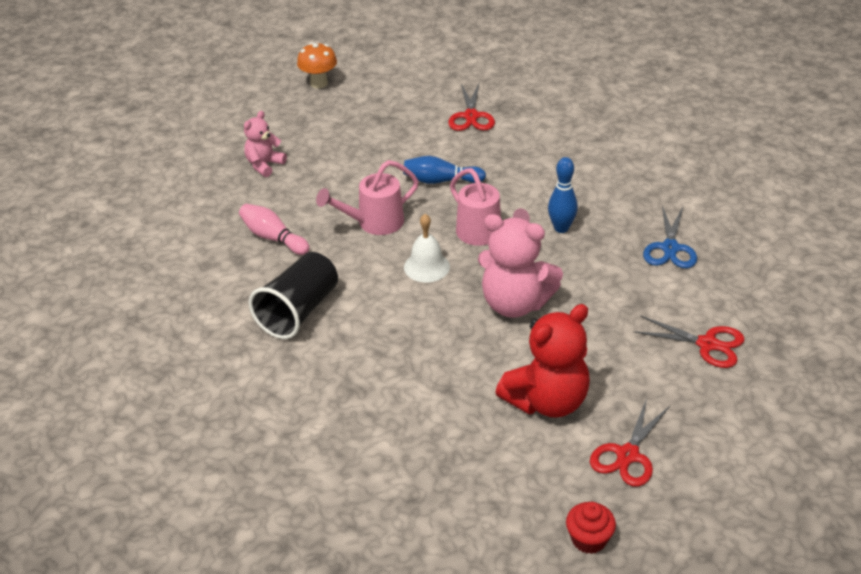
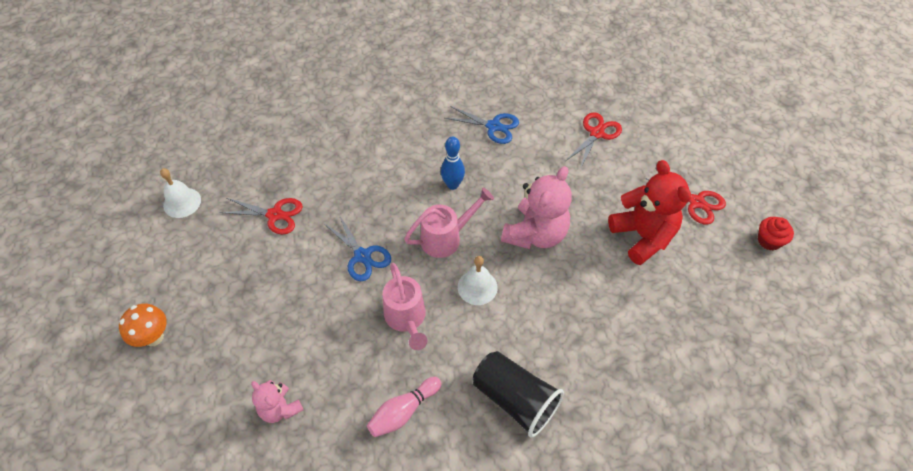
camera: 80 degrees left, 15 degrees up
blue bowling pin [403,156,486,184] -> blue scissors [323,213,391,281]
none -> white bell [160,168,201,218]

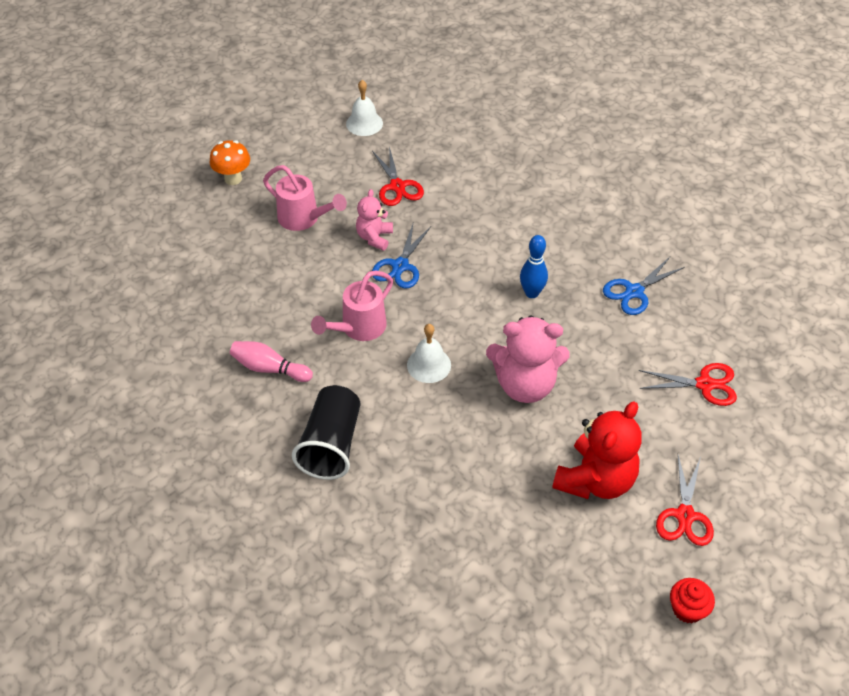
camera: 60 degrees right, 5 degrees down
pink teddy bear [251,380,303,423] -> pink teddy bear moved to [356,189,393,251]
pink watering can [404,188,494,258] -> pink watering can moved to [263,165,347,231]
blue scissors [445,106,519,144] -> blue scissors turned 60 degrees clockwise [603,257,685,315]

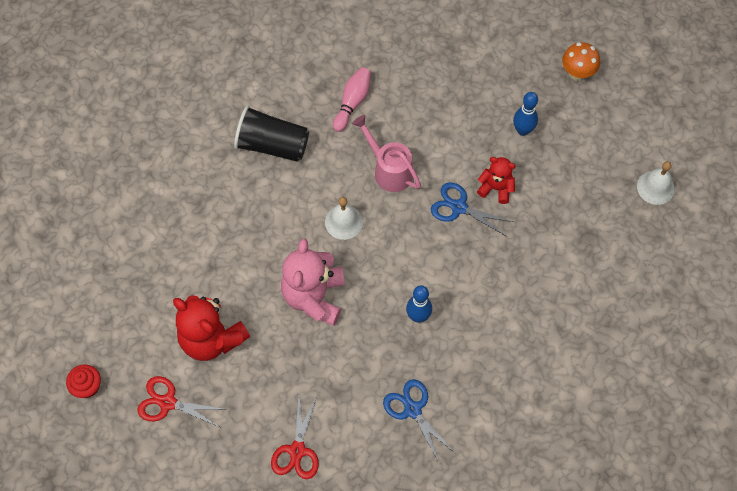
camera: 95 degrees right, 15 degrees up
pink watering can [263,165,347,231] -> blue bowling pin [513,92,538,136]
pink teddy bear [356,189,393,251] -> red teddy bear [477,157,515,204]
red scissors [372,147,424,206] -> none

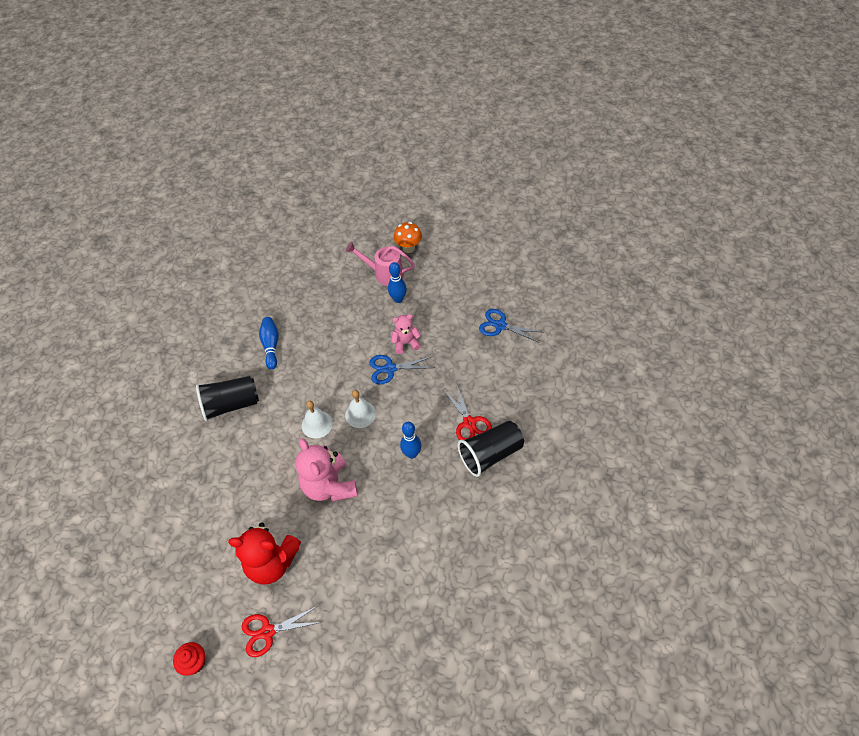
camera: 30 degrees left, 10 degrees down
red scissors [271,394,319,479] -> red scissors moved to [444,384,492,440]
pink bowling pin [333,67,371,132] -> blue bowling pin [259,317,279,370]
pink watering can [352,115,421,192] -> pink watering can moved to [346,242,415,286]
blue scissors [383,379,455,462] -> blue scissors moved to [479,309,542,343]
red teddy bear [477,157,515,204] -> pink teddy bear [391,314,421,354]
white bell [637,161,675,205] -> white bell moved to [345,390,376,428]
none -> black cup [458,421,524,477]

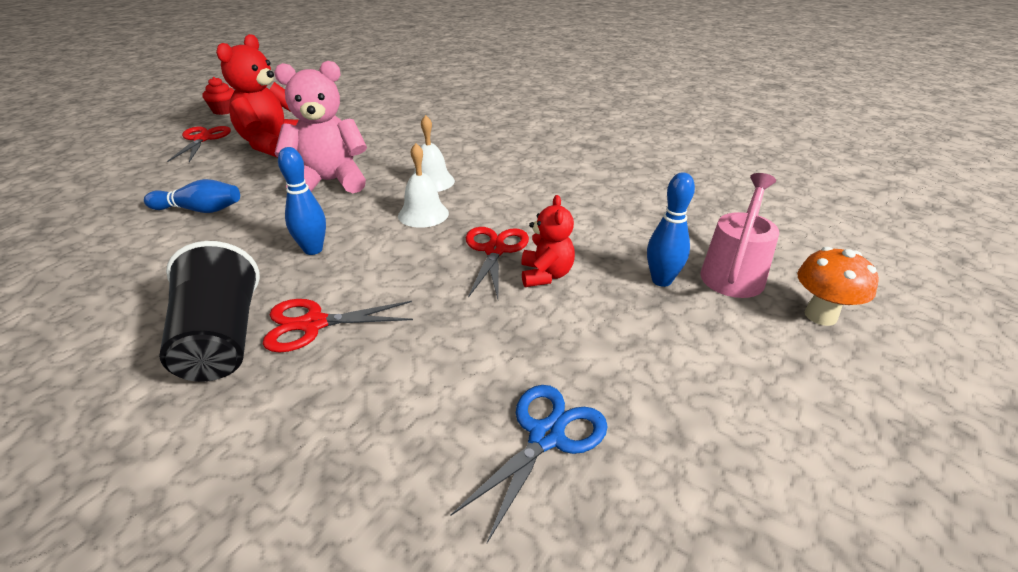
camera: 100 degrees right, 20 degrees down
black cup [196,376,259,421] -> none
blue bowling pin [259,317,279,370] -> blue bowling pin moved to [144,179,240,213]
blue scissors [370,355,434,384] -> red scissors [466,227,529,299]
pink teddy bear [391,314,421,354] -> red teddy bear [521,195,575,287]

